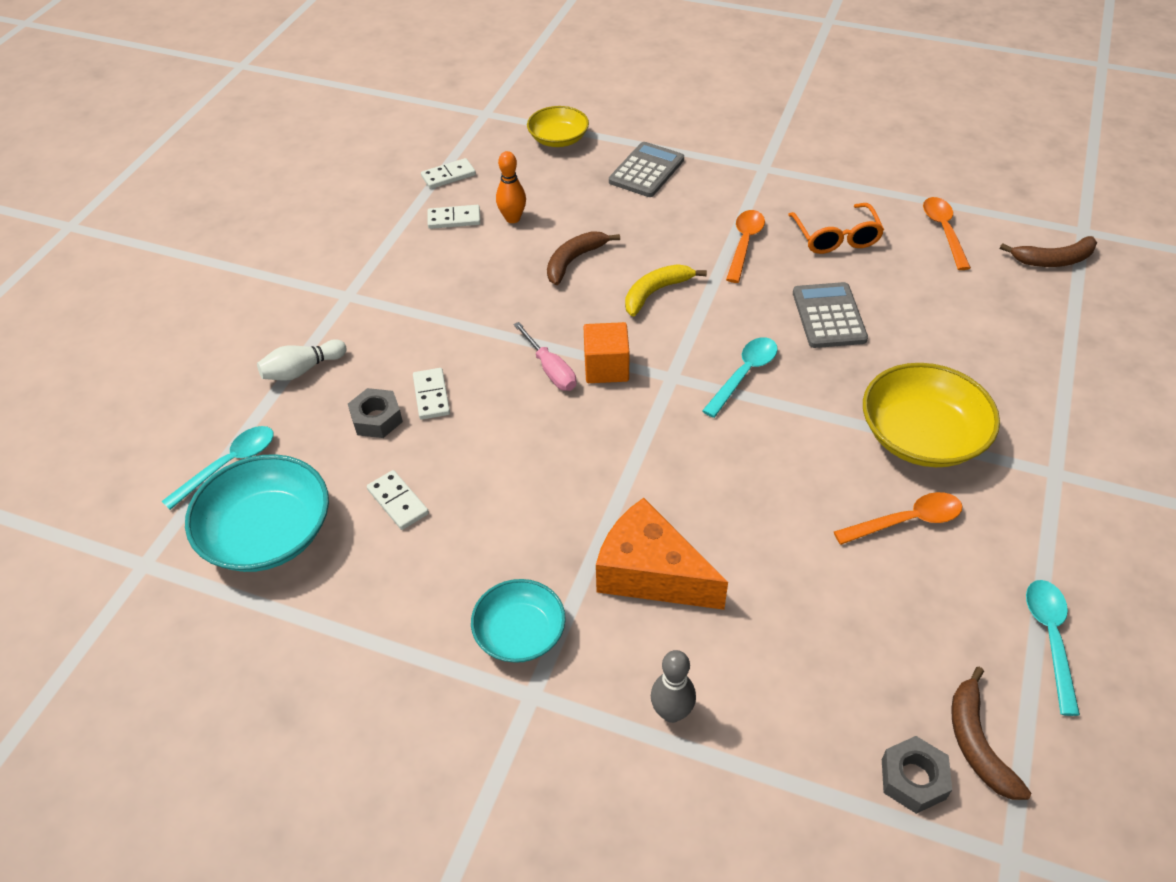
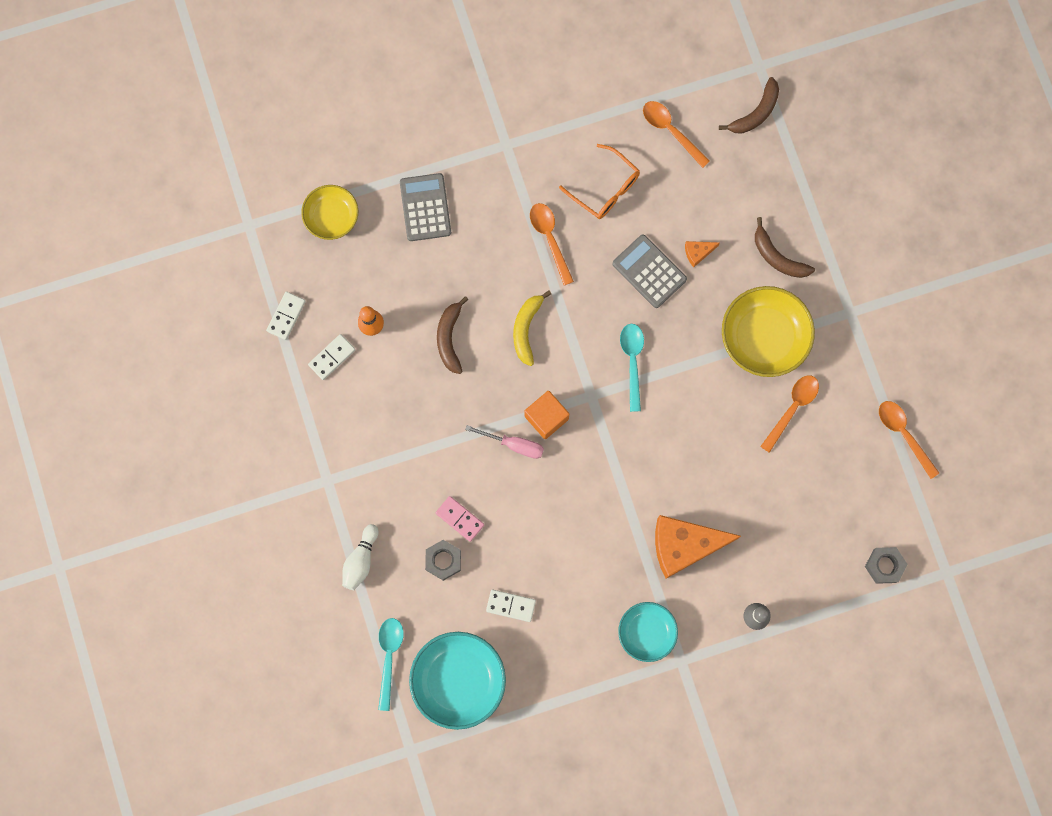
camera: 40 degrees left, 30 degrees up
white domino [413,368,450,420] -> pink domino [436,496,484,542]
brown banana [951,667,1031,800] -> brown banana moved to [755,217,815,278]
turquoise spoon [1026,580,1080,716] -> orange spoon [879,401,939,479]
none -> orange cheese [685,241,720,267]

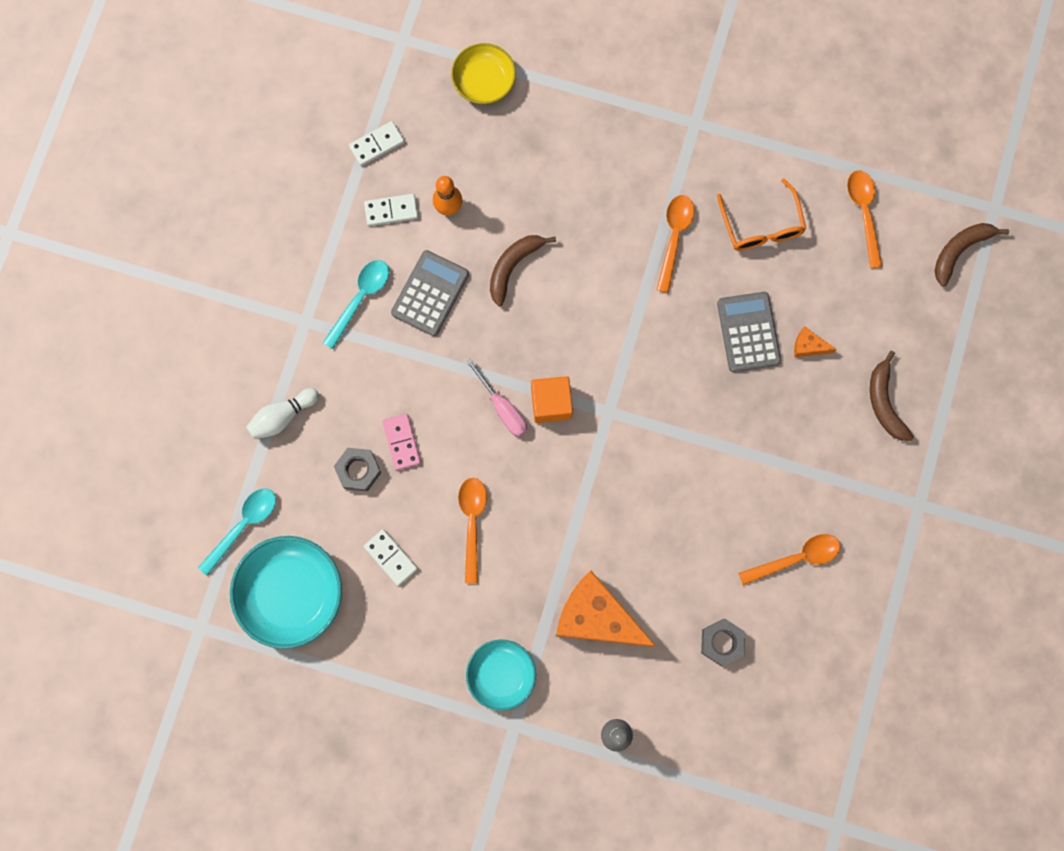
camera: 35 degrees right, 0 degrees up
grey calculator [400,173,451,241] -> grey calculator moved to [391,250,469,336]
yellow banana [513,290,551,366] -> none
turquoise spoon [620,324,644,412] -> turquoise spoon moved to [323,260,389,349]
brown banana [719,77,779,134] -> brown banana turned 150 degrees clockwise [934,223,1009,287]
yellow bowl [722,286,815,377] -> none
grey nut [865,547,908,584] -> grey nut moved to [701,619,745,666]
orange spoon [879,401,939,479] -> orange spoon moved to [458,478,487,583]

